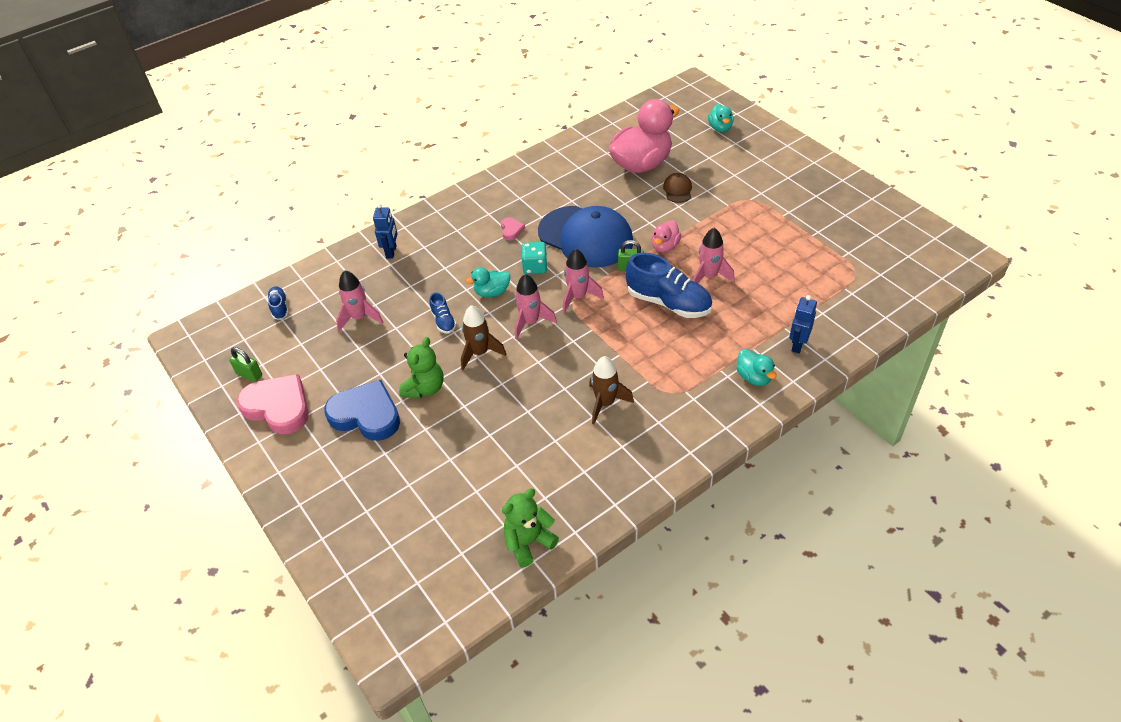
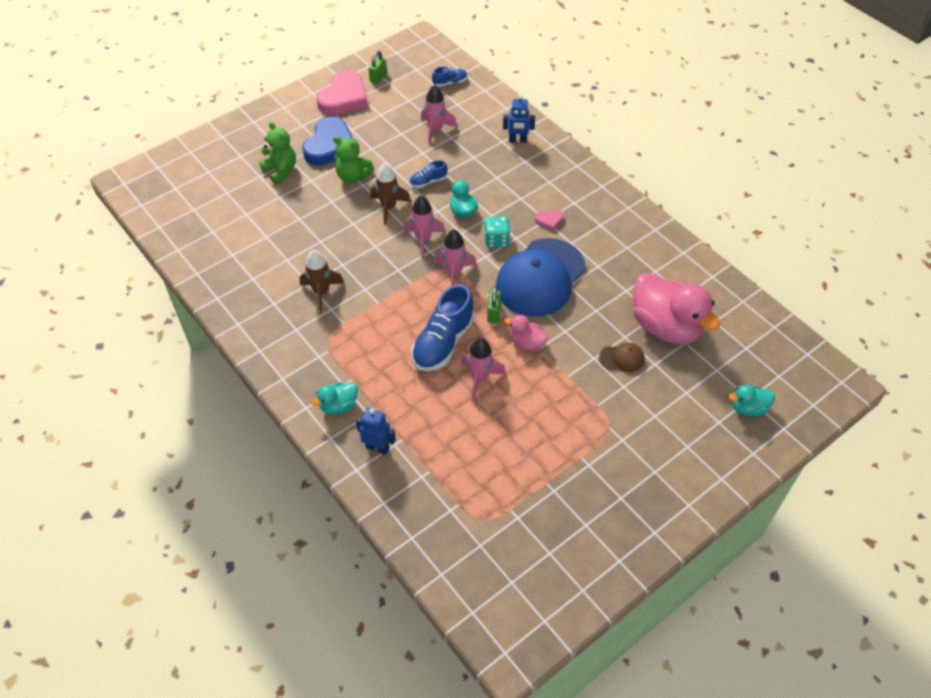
camera: 85 degrees right, 5 degrees up
green teddy bear [502,489,559,567] -> green teddy bear moved to [259,122,296,185]

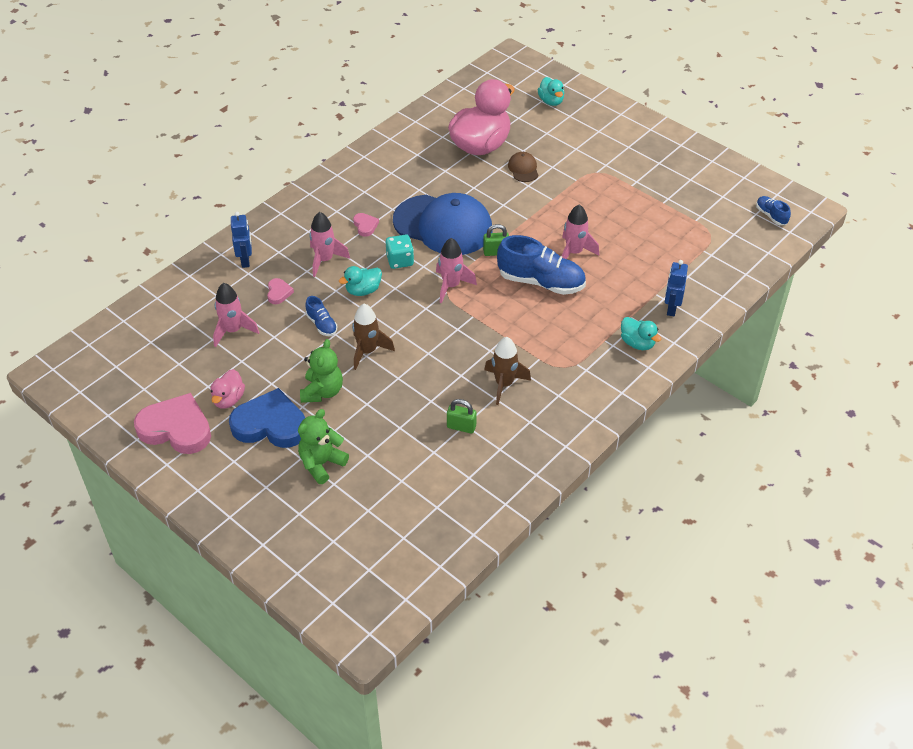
camera: 100 degrees left, 5 degrees down
green padlock [369,51,387,84] -> green padlock moved to [447,399,477,434]
pink rocket [403,195,445,258] -> pink rocket moved to [309,212,350,277]
blue shoe [432,66,468,87] -> blue shoe moved to [756,196,791,225]
pink duck [504,315,548,351] -> pink duck moved to [211,369,245,409]
none -> pink heart [267,278,294,304]

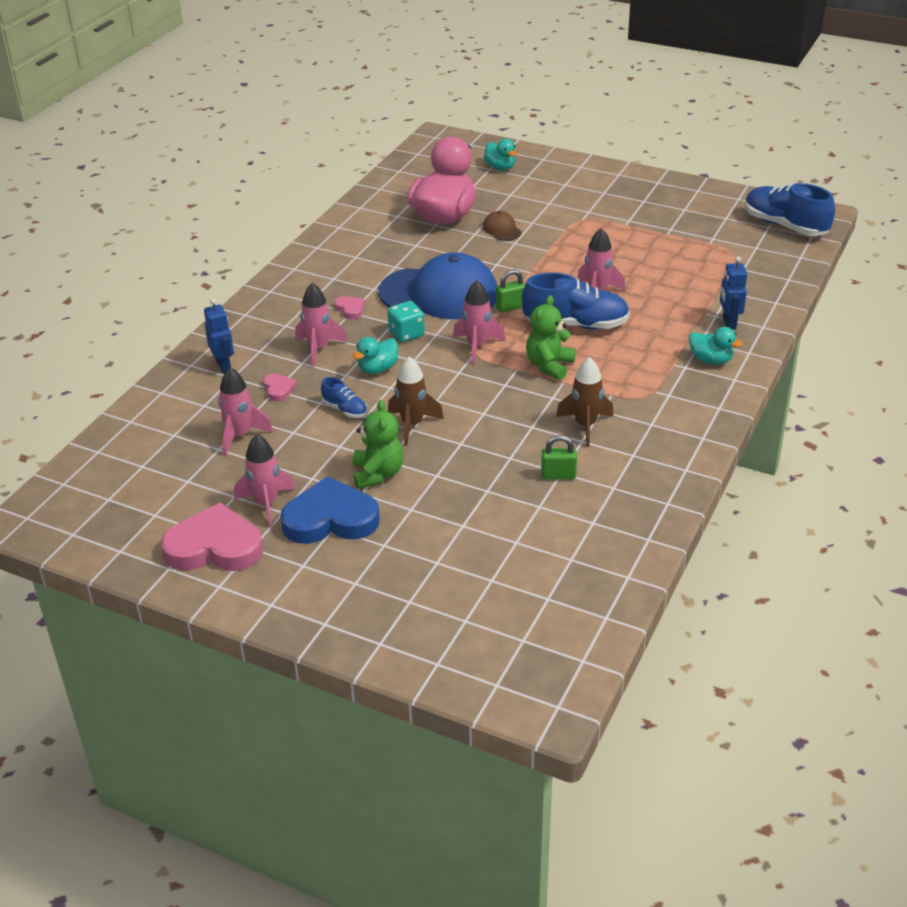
camera: 15 degrees left, 10 degrees down
pink duck [211,369,245,409] -> pink rocket [234,434,295,528]
green teddy bear [298,409,349,484] -> green teddy bear moved to [526,295,576,380]
blue shoe [756,196,791,225] -> blue shoe [745,183,835,236], size x2.03

